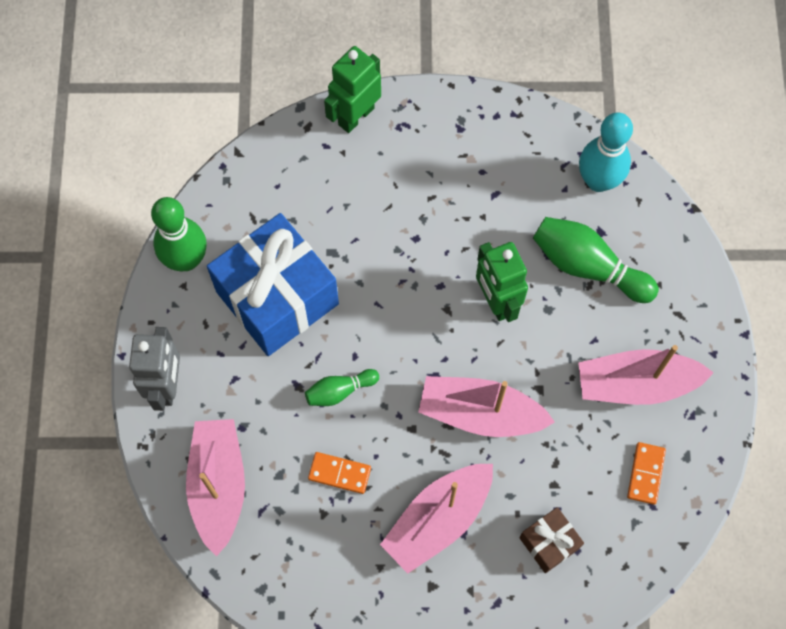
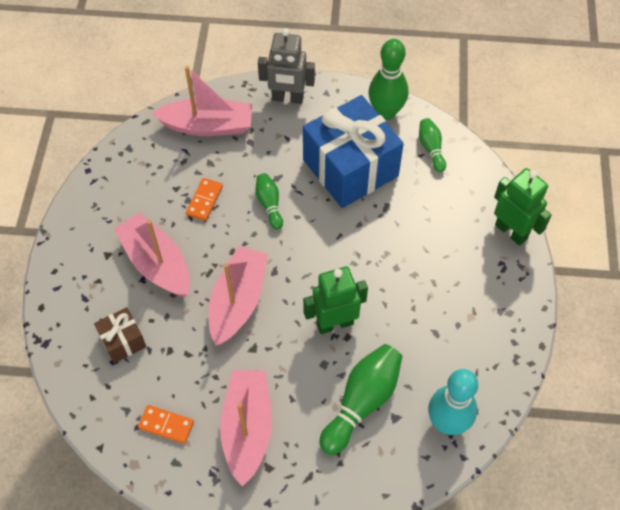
camera: 95 degrees right, 10 degrees down
none -> green bowling pin [419,118,446,172]

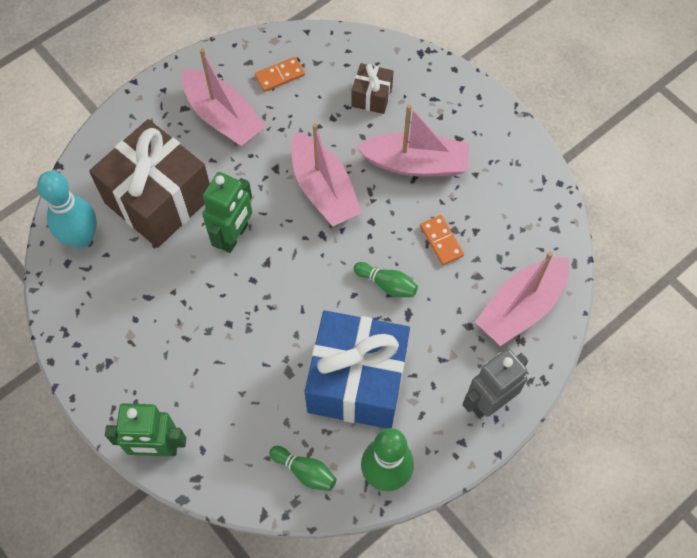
camera: 135 degrees right, 5 degrees up
green bowling pin [320,344,402,455] -> brown gift [89,119,210,248]

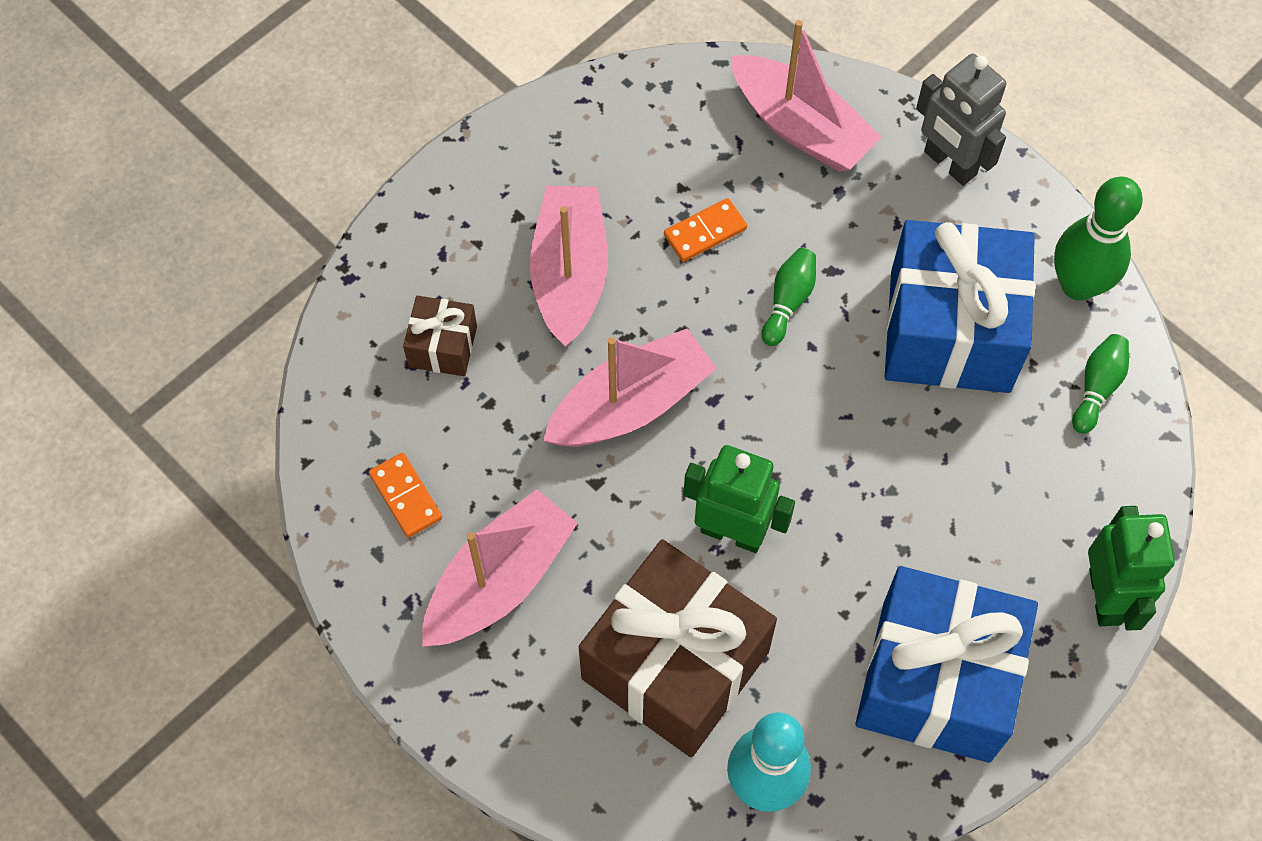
camera: 95 degrees left, 0 degrees up
none -> blue gift [855,566,1038,763]

